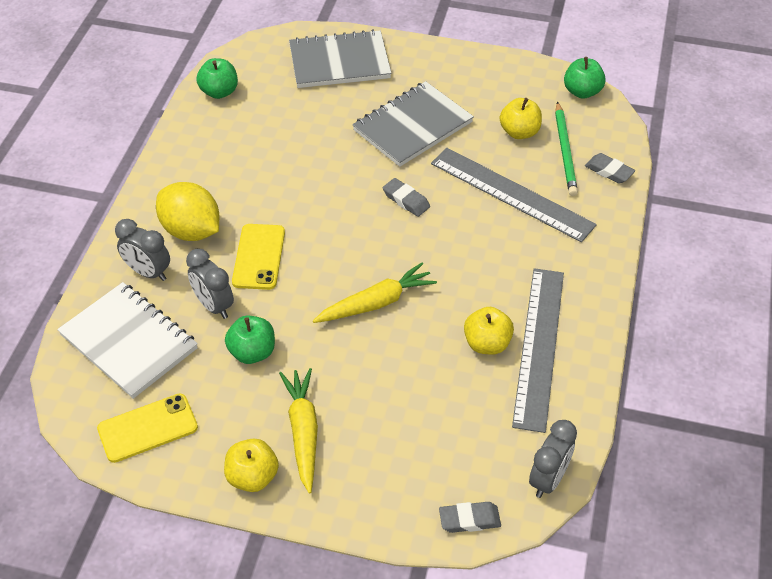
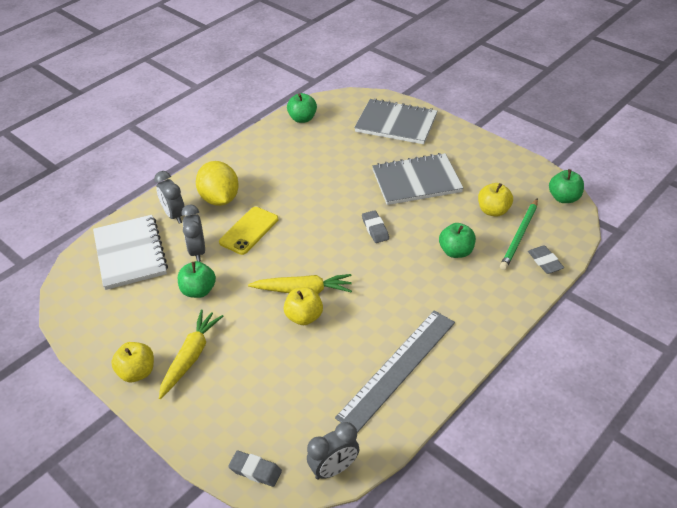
camera: 30 degrees right, 5 degrees down
yellow phone [97,393,198,463] -> none
grey ruler [431,148,597,242] -> green apple [439,223,476,258]
yellow apple [464,307,514,355] -> yellow apple moved to [284,287,323,325]

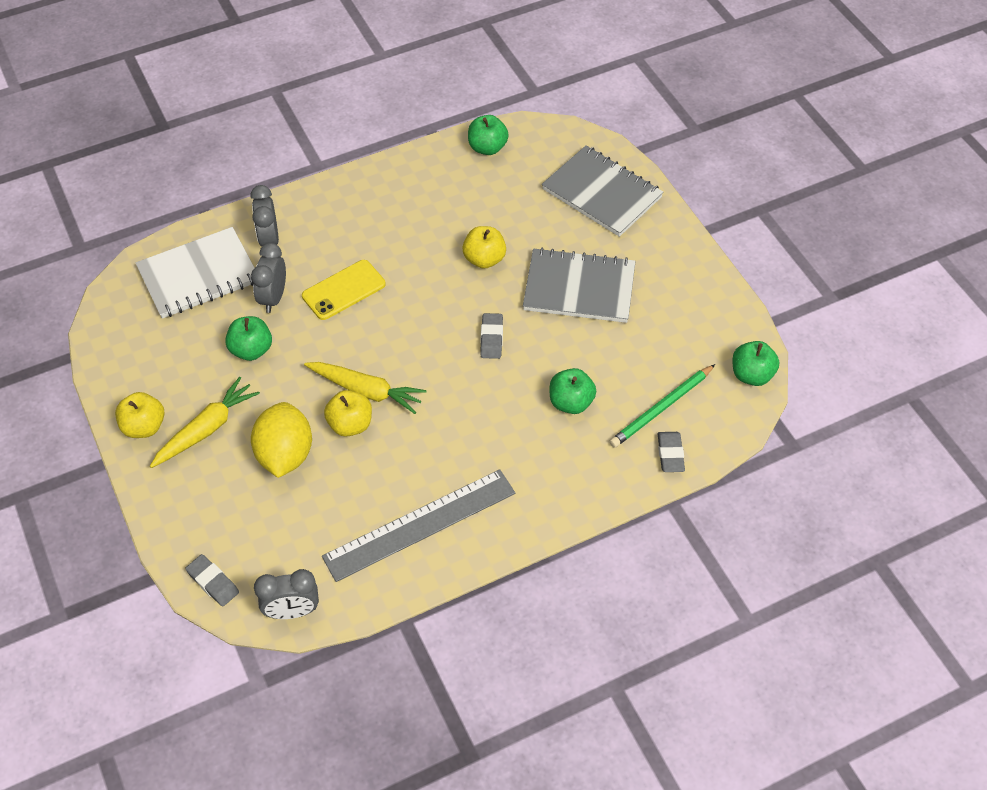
camera: 20 degrees right, 10 degrees up
white notebook [93,215,168,290] -> white notebook turned 60 degrees clockwise [136,227,255,319]
yellow lemon [196,161,239,206] -> yellow lemon moved to [251,402,312,478]
yellow apple [478,183,513,217] -> yellow apple moved to [462,226,506,269]

